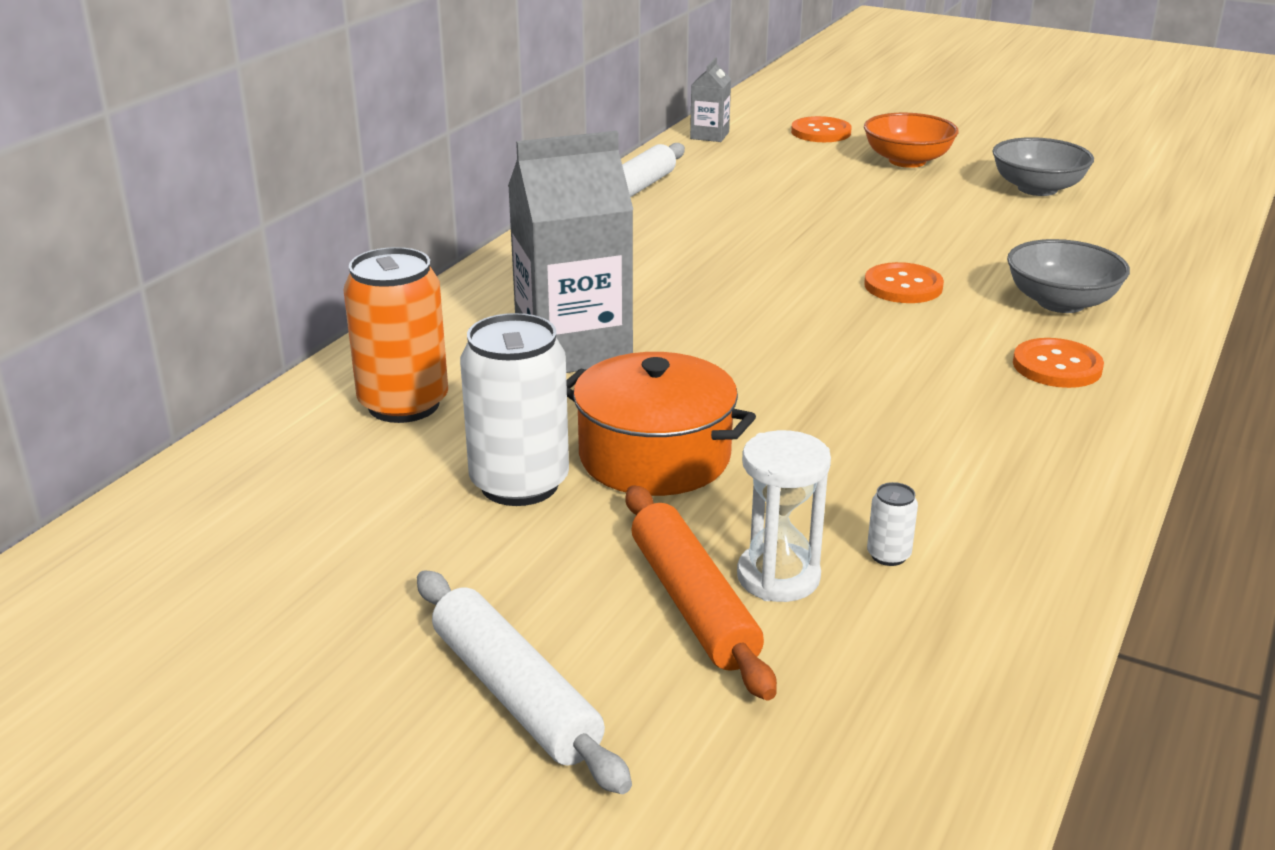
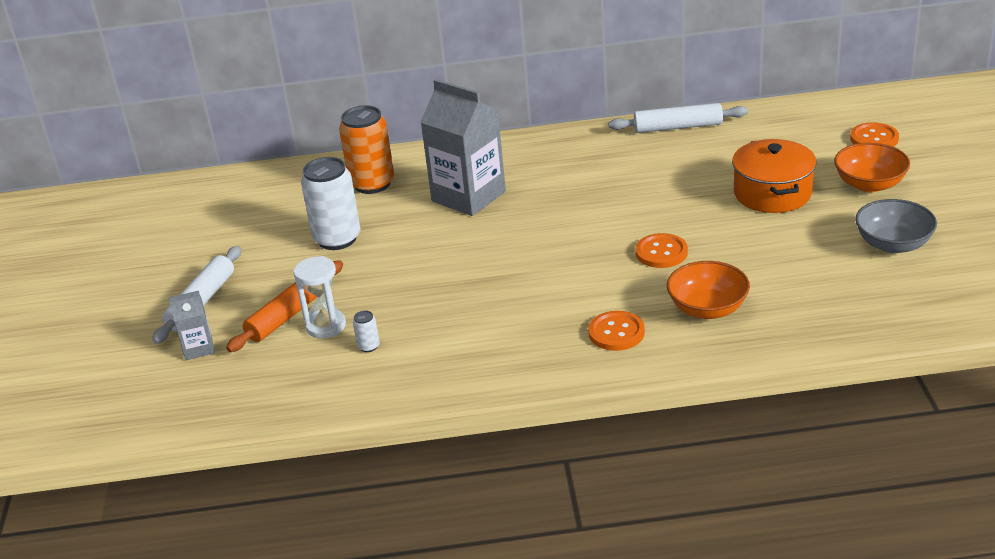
camera: 60 degrees right, 5 degrees up
orange pot [566,352,756,496] -> orange pot moved to [732,139,816,213]
grey carton [690,57,731,142] -> grey carton moved to [169,291,215,360]
grey bowl [1007,239,1130,313] -> orange bowl [667,261,750,319]

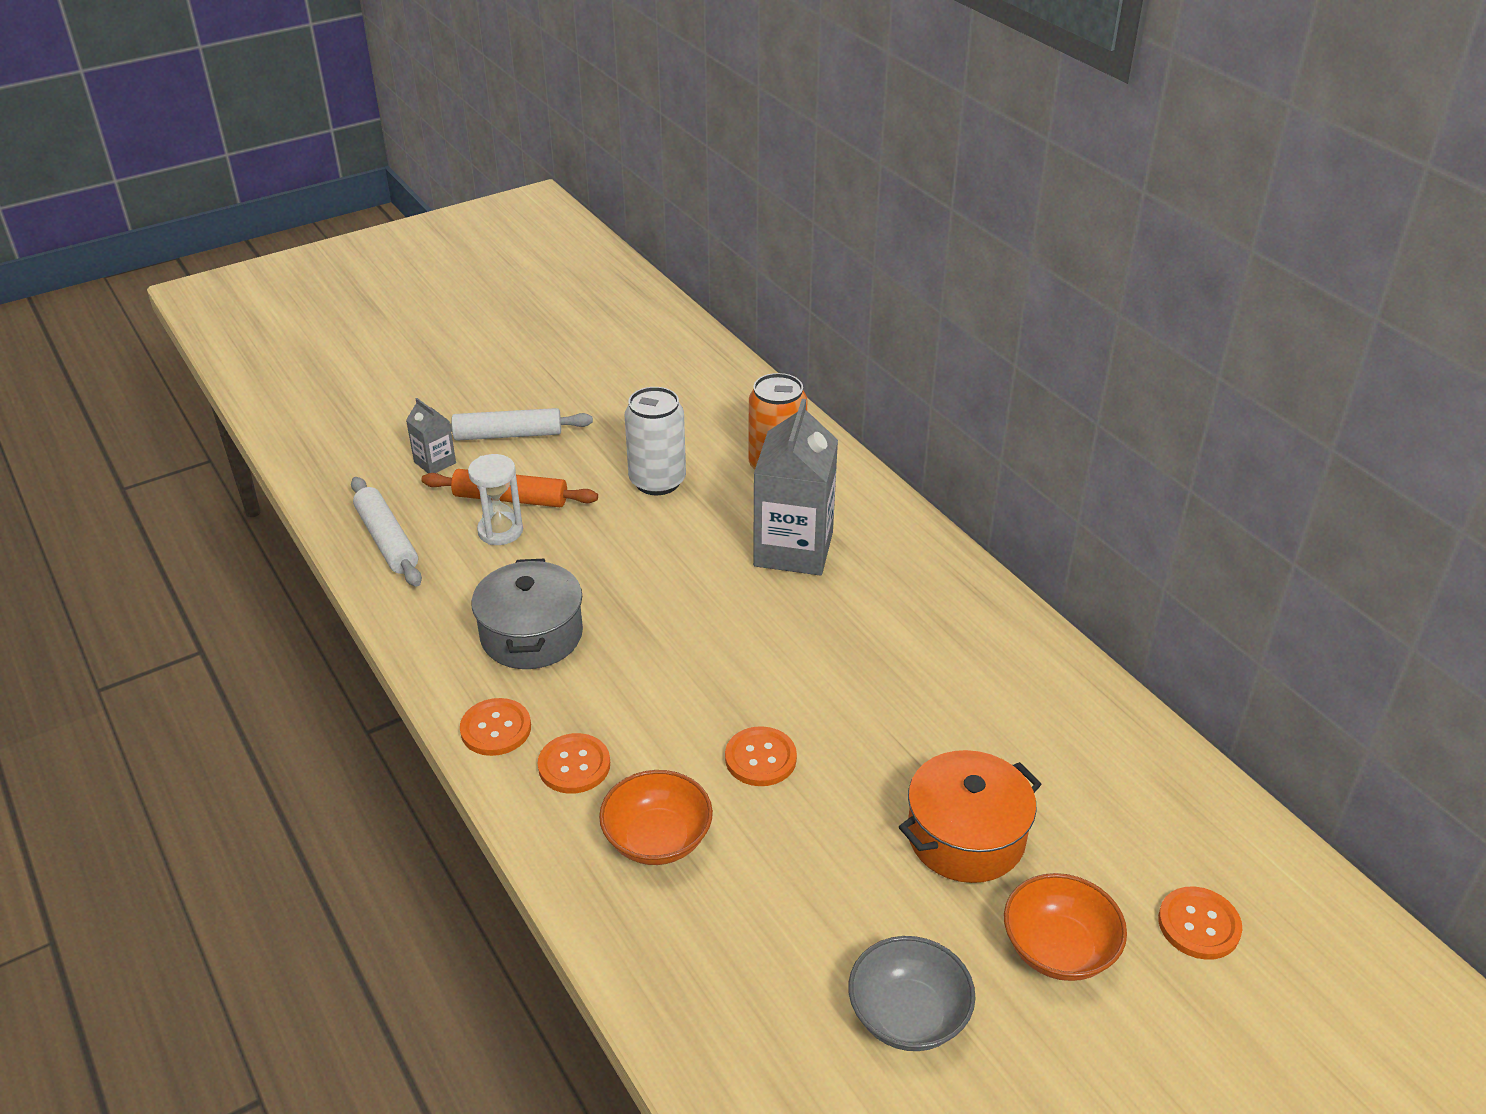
camera: 60 degrees right, 5 degrees up
white can [353,310,380,352] -> none
white rolling pin [609,103,748,133] -> white rolling pin moved to [351,477,422,587]
none -> orange button [460,698,531,756]
none -> grey pot [471,559,583,669]

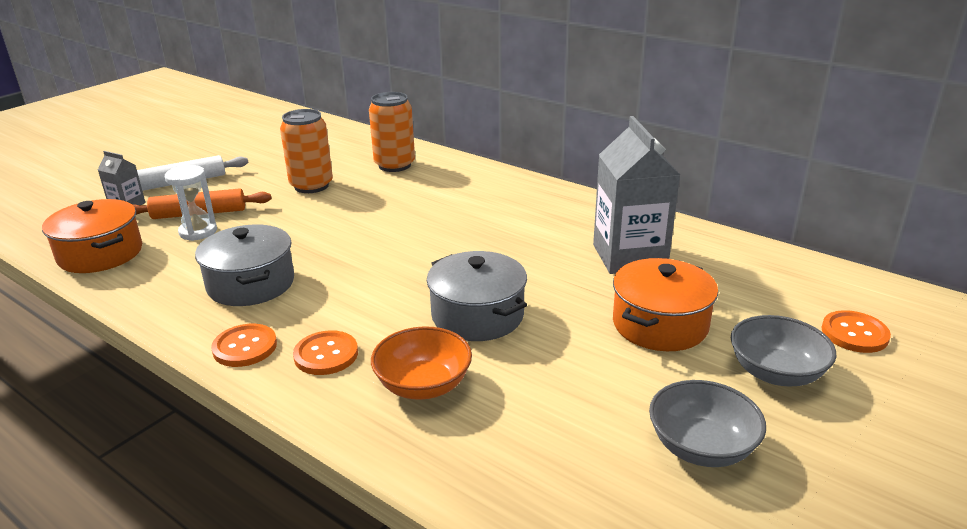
camera: 20 degrees left, 10 degrees down
white rolling pin [351,477,422,587] -> orange pot [42,199,142,273]
white can [625,387,686,495] -> orange can [280,109,333,193]
orange button [725,726,797,786] -> grey pot [427,251,527,341]
grey carton [753,399,838,575] -> grey carton moved to [593,116,680,274]
orange bowl [1004,873,1127,981] -> grey bowl [731,315,837,387]

